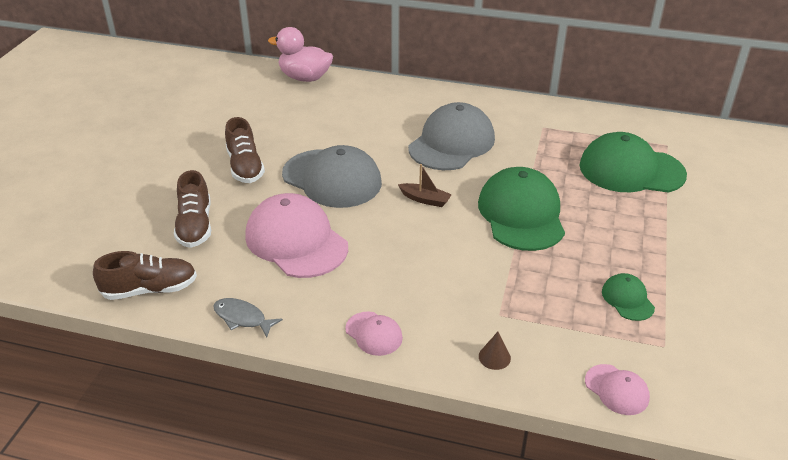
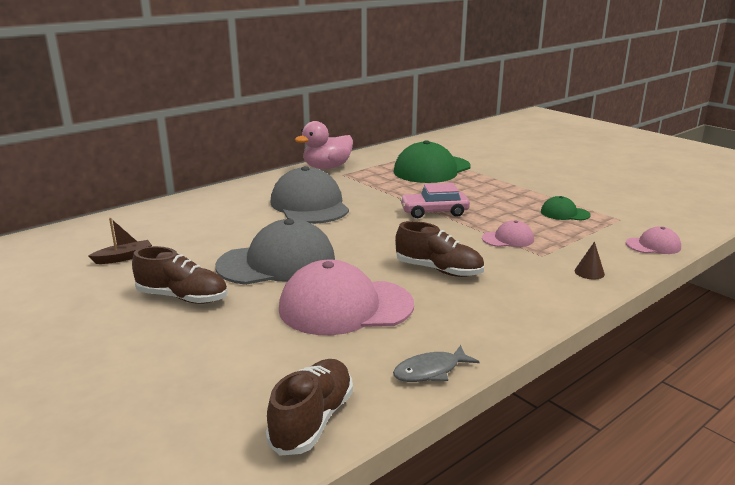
camera: 55 degrees left, 15 degrees down
brown shoe [174,170,211,248] -> brown shoe moved to [395,221,484,277]
pink duck [268,27,333,82] -> pink duck moved to [295,121,353,169]
pink cap [345,311,403,356] -> pink cap moved to [482,220,534,247]
brown boat [398,164,452,207] -> brown boat moved to [88,218,152,264]
green cap [478,167,565,251] -> pink car [400,183,470,218]

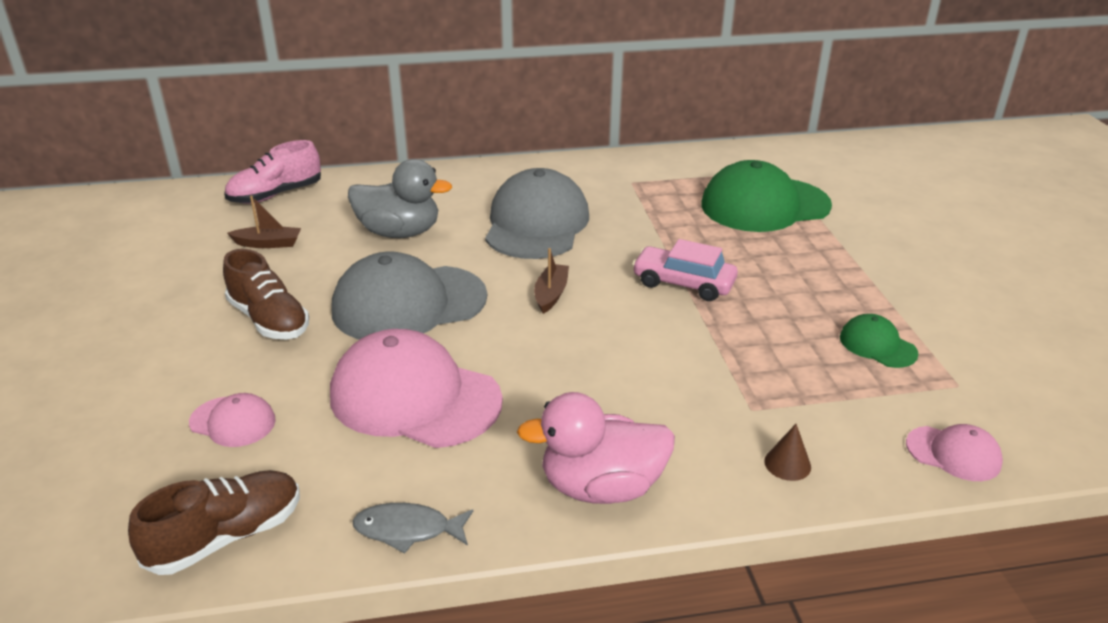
camera: 30 degrees right, 10 degrees up
grey cap [215,219,335,285] -> grey cap turned 150 degrees clockwise [332,251,487,340]
pink duck [295,121,353,169] -> pink duck moved to [517,392,675,504]
brown shoe [395,221,484,277] -> none
pink cap [482,220,534,247] -> pink cap moved to [189,393,276,447]
none -> pink shoe [224,140,321,204]
none -> grey duck [348,159,452,238]
none -> brown boat [534,248,569,314]

